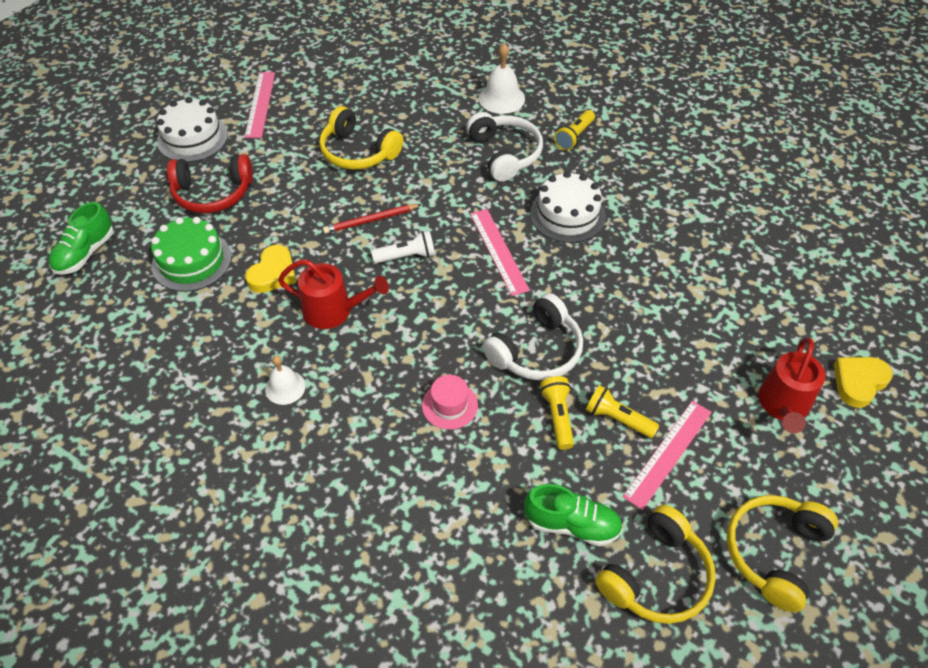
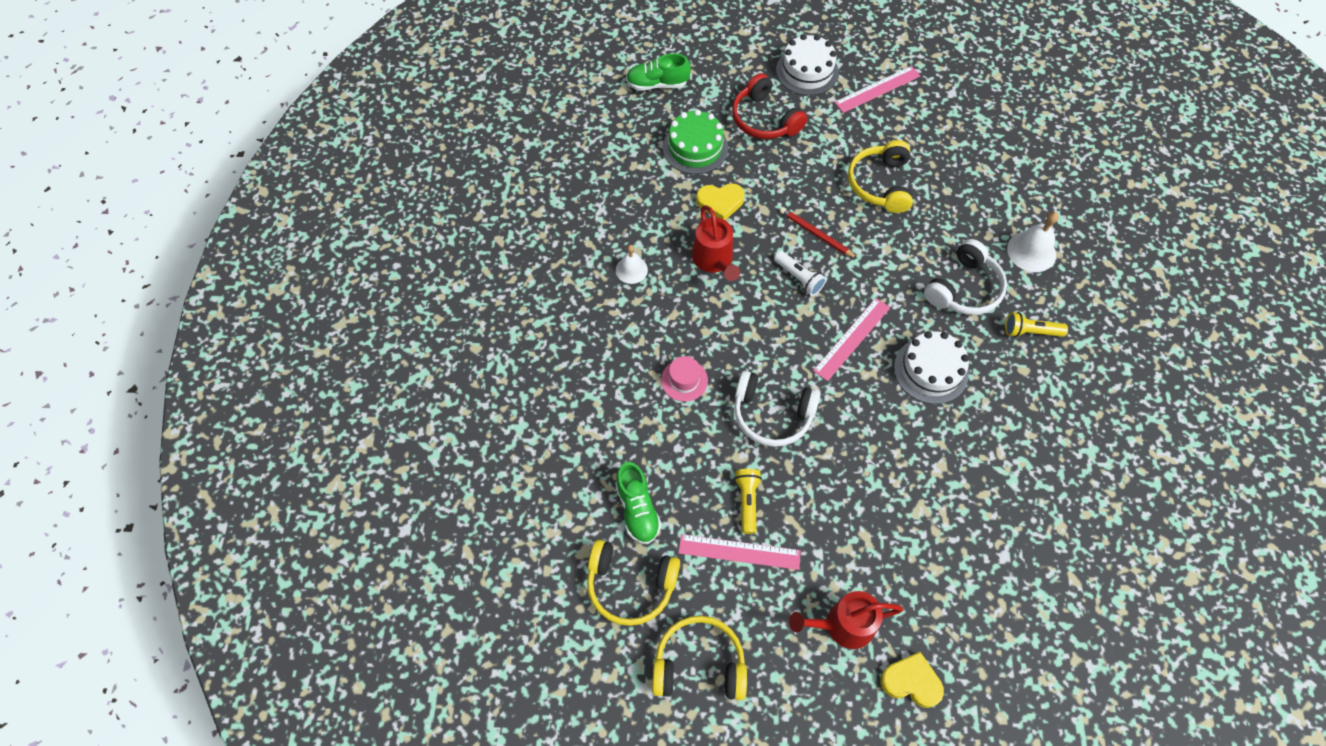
camera: 60 degrees right, 10 degrees up
yellow flashlight [540,376,574,450] -> none

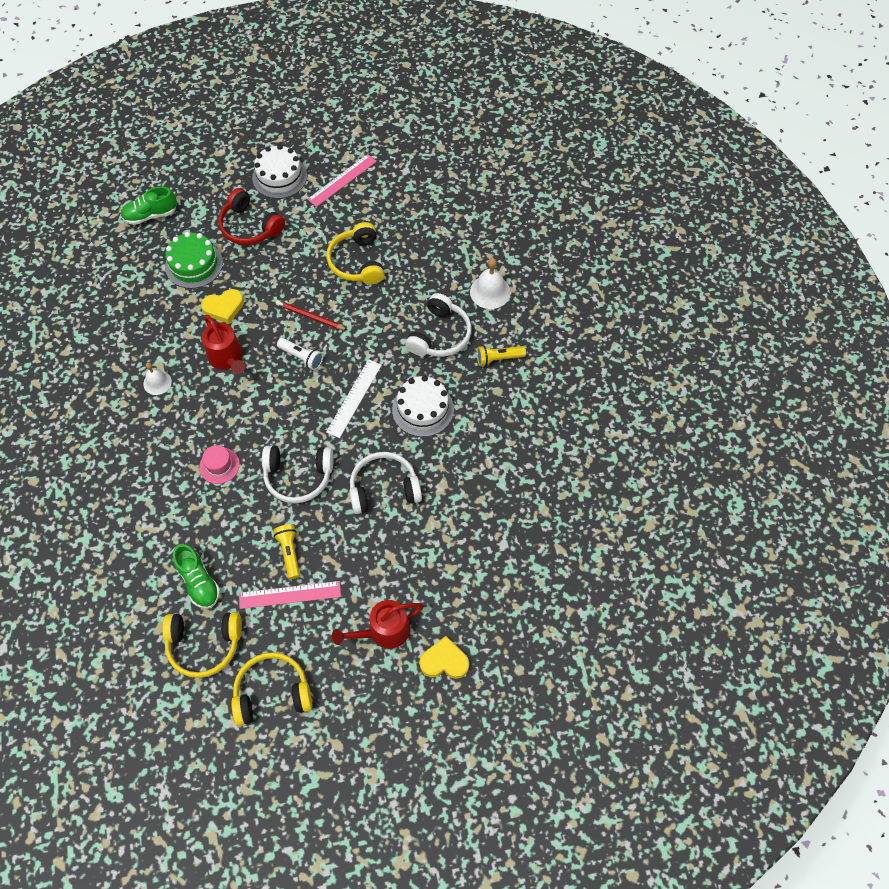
camera: 15 degrees left, 0 degrees up
pink ruler [813,298,890,381] -> white ruler [326,359,382,438]
none -> white headphones [349,452,422,514]

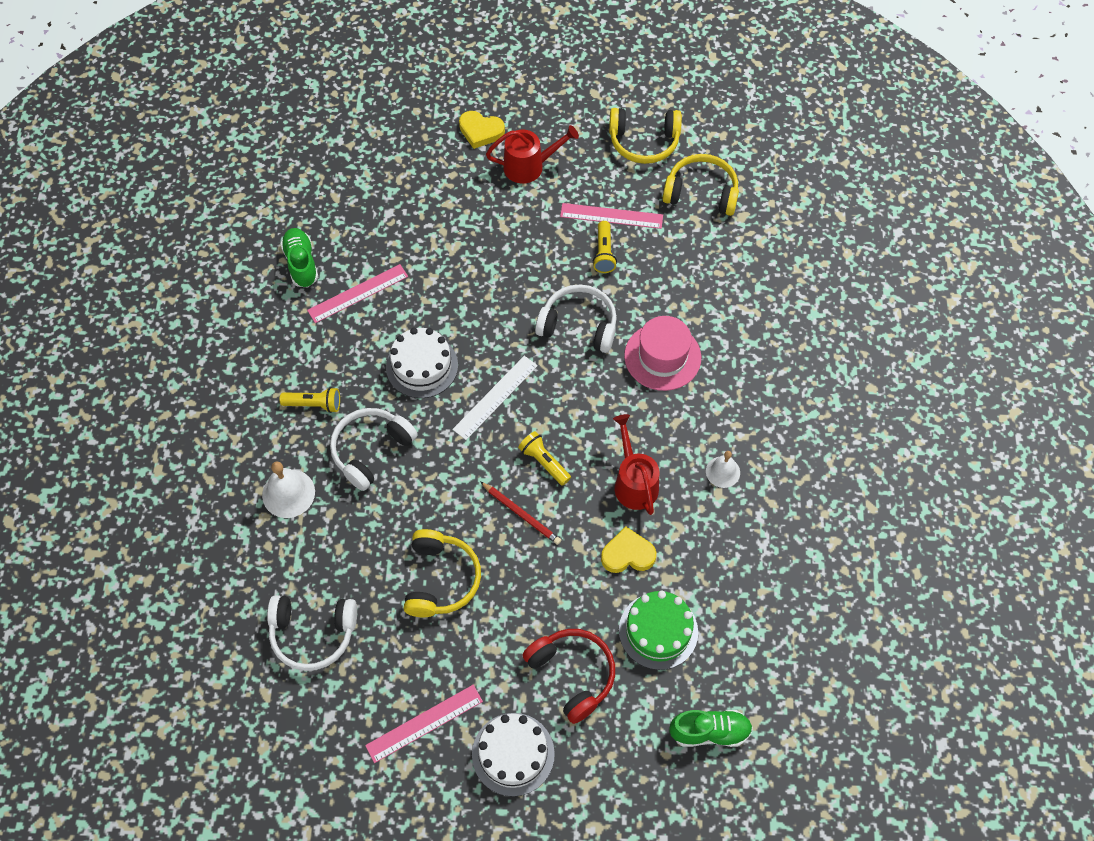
camera: 165 degrees left, 0 degrees up
green shoe [173,544,220,609] -> green shoe moved to [280,228,318,287]
pink hat [199,445,240,484] -> pink hat [624,316,701,391], size x1.69
white flashlight [277,338,323,370] -> yellow flashlight [518,431,571,486]
white headphones [349,452,422,514] -> white headphones moved to [267,595,357,671]
none -> pink ruler [307,264,408,323]

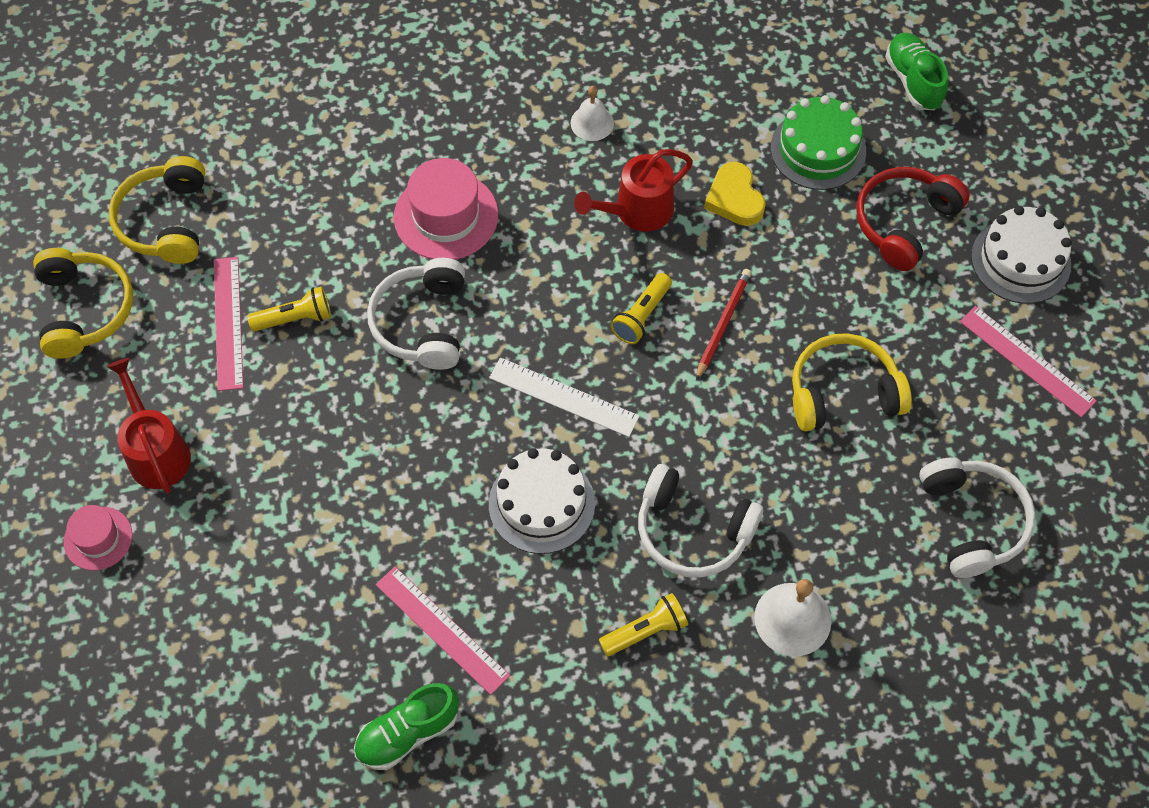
camera: 105 degrees left, 0 degrees up
yellow flashlight [280,387,340,413] -> yellow flashlight turned 75 degrees clockwise [599,593,688,656]
yellow heart [459,111,505,149] -> pink hat [64,505,132,570]

